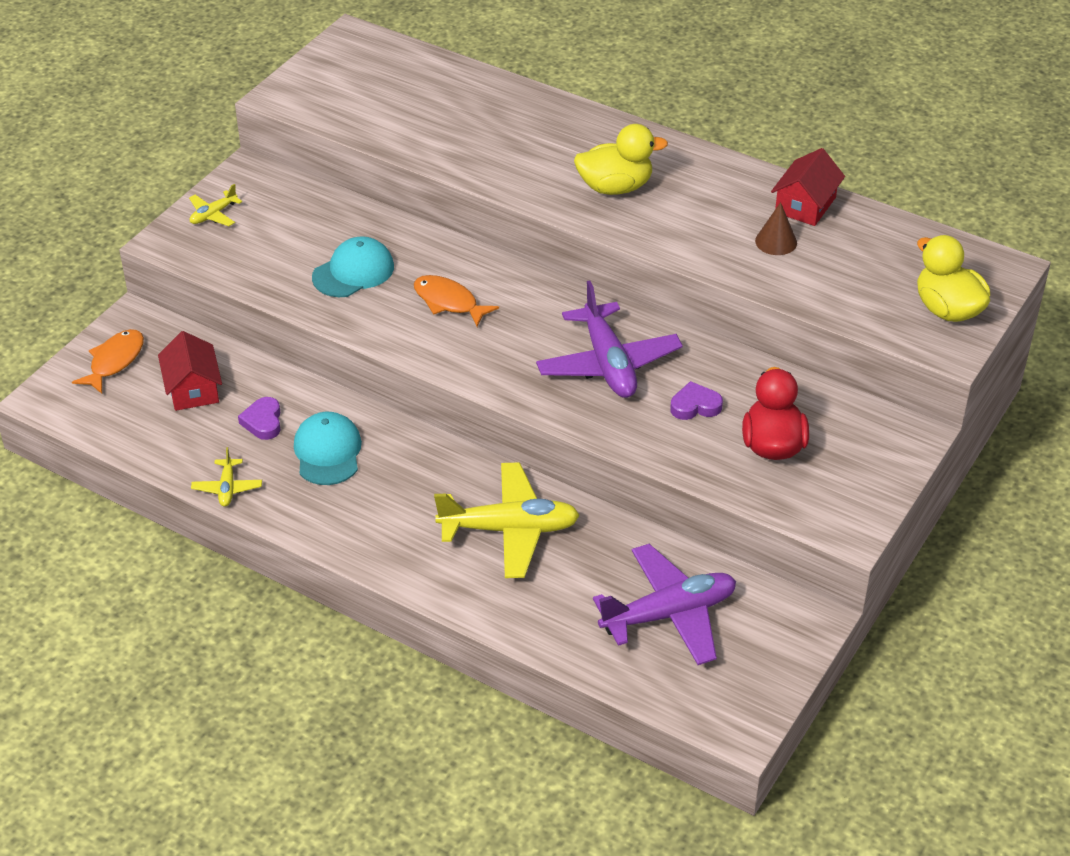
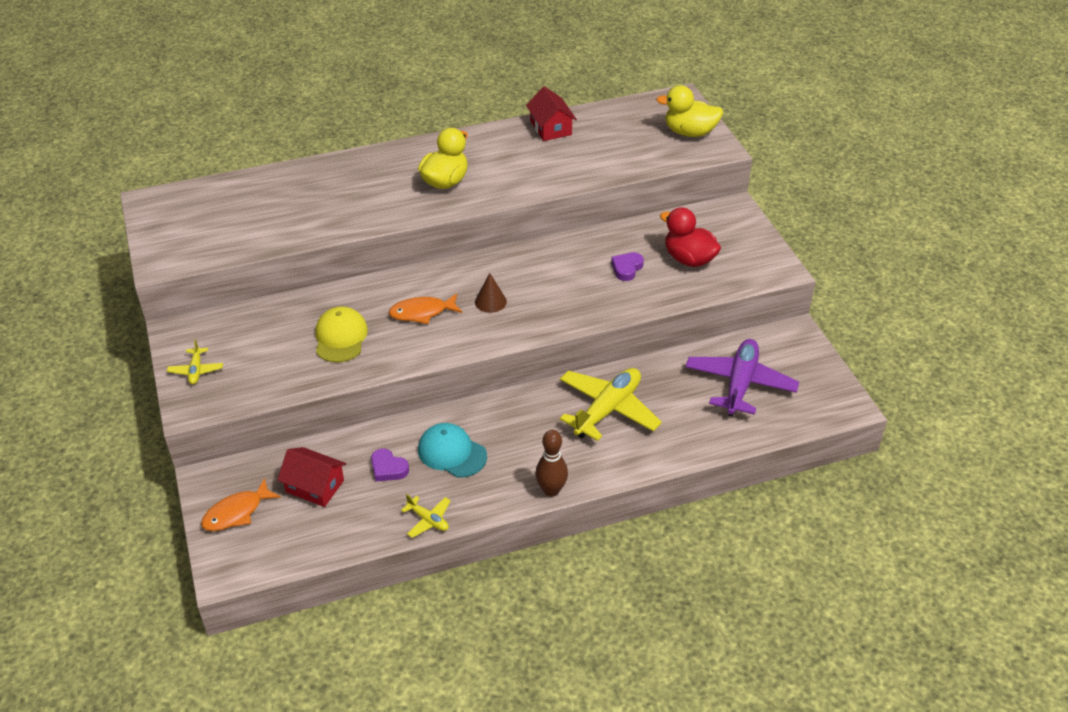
camera: 50 degrees left, 0 degrees up
orange fish [72,329,144,394] -> orange fish turned 105 degrees counterclockwise [201,478,281,531]
turquoise cap [312,236,394,297] -> yellow cap [315,306,368,363]
purple plane [536,281,683,398] -> none
brown cone [755,202,797,255] -> brown cone moved to [475,273,507,313]
none -> brown bowling pin [535,430,568,497]

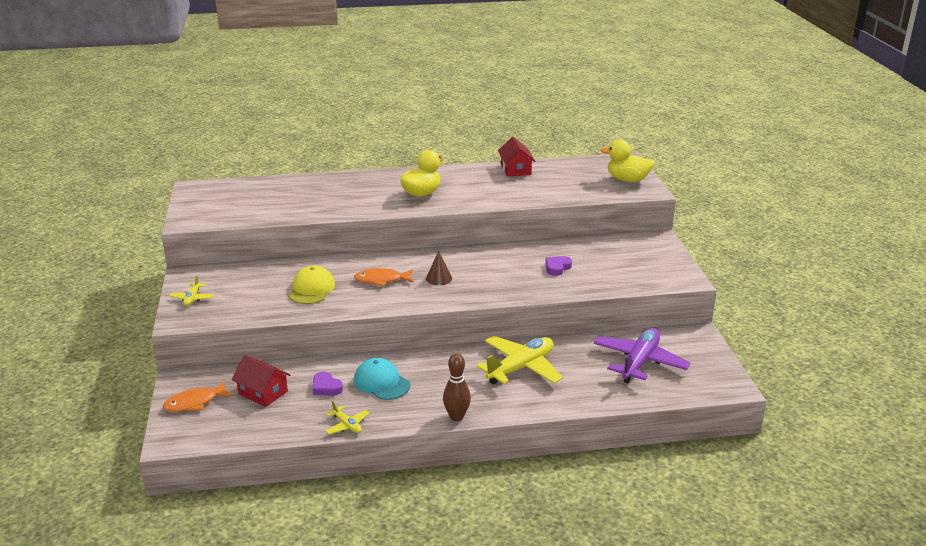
camera: 10 degrees right, 15 degrees down
red duck [660,207,721,267] -> none

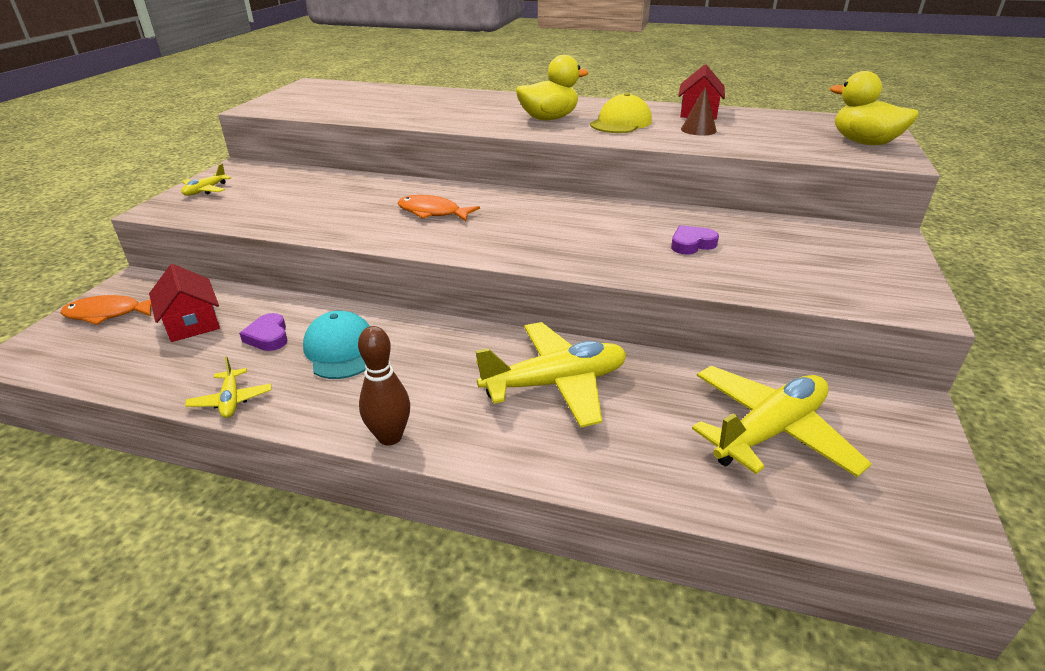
camera: 25 degrees right, 5 degrees up
yellow cap [289,266,335,304] -> yellow cap moved to [590,93,652,133]
brown cone [426,251,452,285] -> brown cone moved to [681,86,717,136]
purple plane [594,328,691,383] -> yellow plane [692,366,872,477]

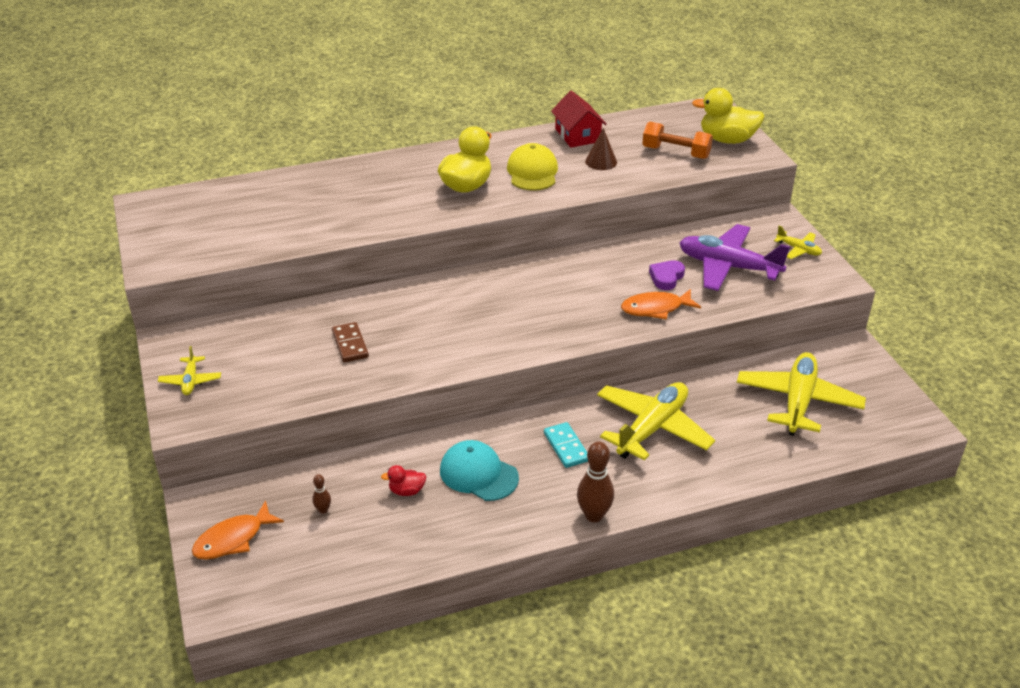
camera: 35 degrees left, 5 degrees up
red house [149,264,220,342] -> brown bowling pin [312,474,331,514]
yellow plane [185,357,271,418] -> yellow plane moved to [774,226,822,259]
purple heart [239,313,288,351] -> red duck [381,465,427,496]
orange fish [398,195,480,221] -> orange fish moved to [621,289,701,320]
none -> brown domino [332,322,369,363]
none -> turquoise domino [544,422,588,468]
none -> orange dumbbell [642,122,713,159]
none -> purple plane [679,224,790,291]

